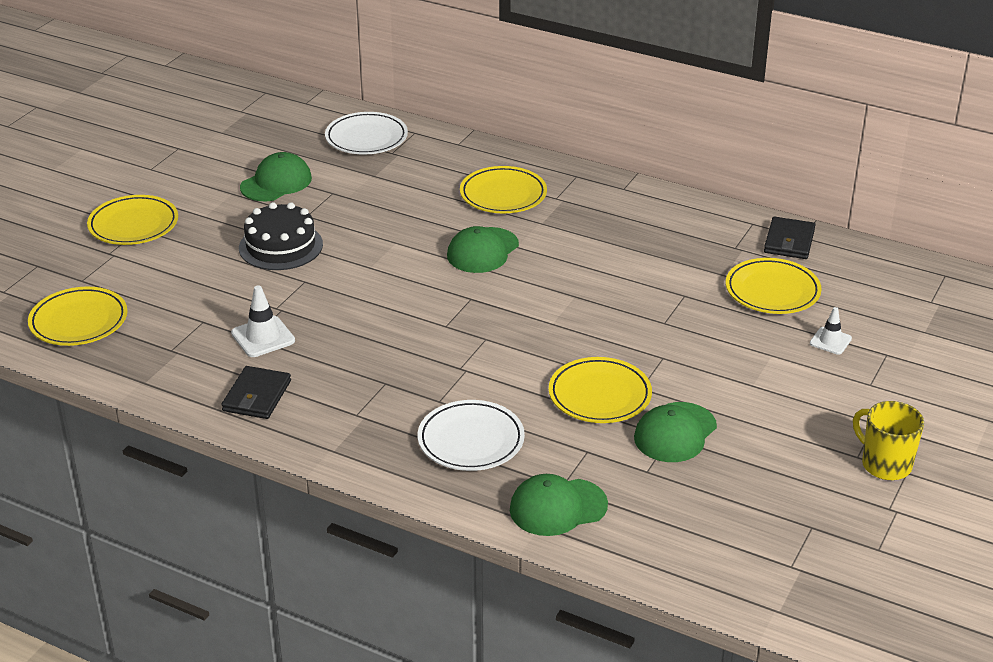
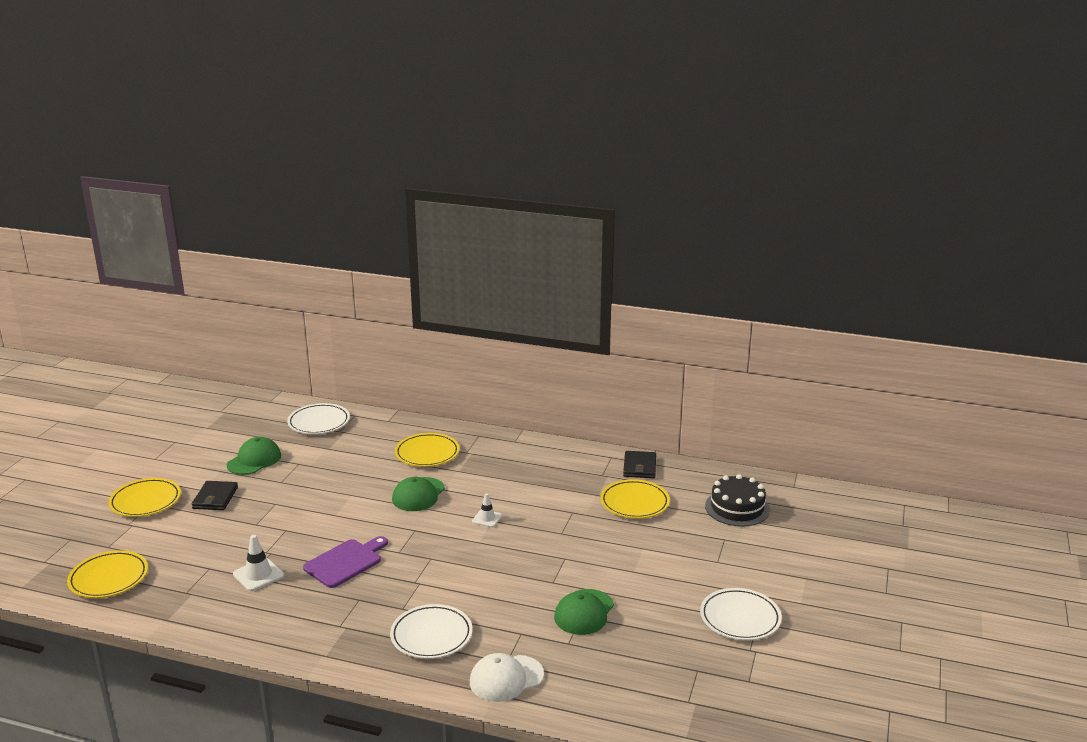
camera: 10 degrees left, 10 degrees down
black wallet [221,366,291,419] -> black wallet moved to [192,481,238,510]
black cake [239,202,323,270] -> black cake moved to [705,474,770,527]
green cap [510,474,608,536] -> white cap [470,653,544,702]
yellow plate [549,357,652,423] -> none
white traffic cone [810,307,852,355] -> white traffic cone moved to [472,493,502,527]
yellow mug [853,401,924,480] -> white plate [700,588,782,640]
none -> purple cutting board [303,536,388,588]

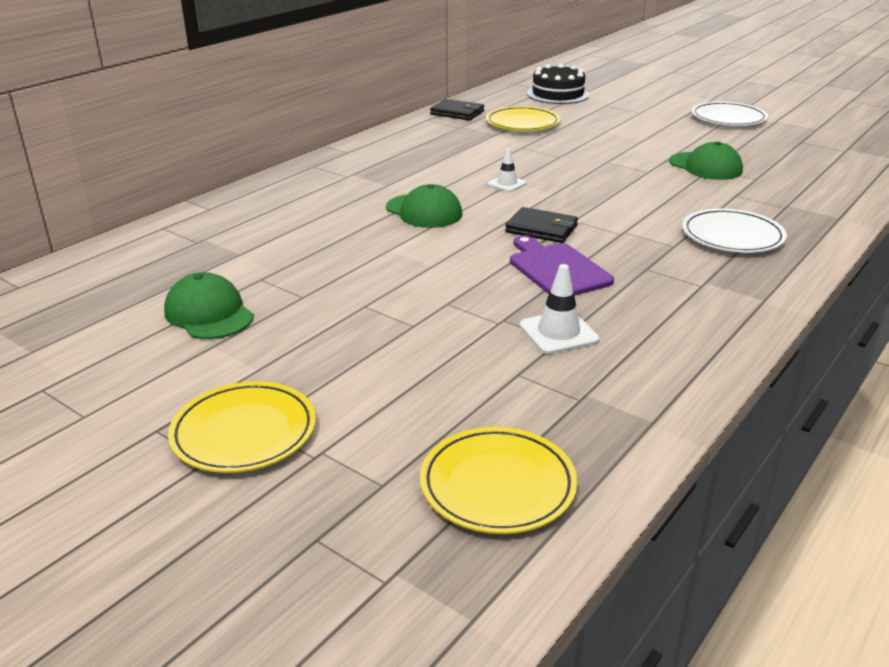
camera: 70 degrees left, 5 degrees up
black wallet [192,481,238,510] -> black wallet moved to [505,207,578,243]
white plate [287,403,350,434] -> none
yellow plate [395,433,460,467] -> none
white cap [470,653,544,702] -> none

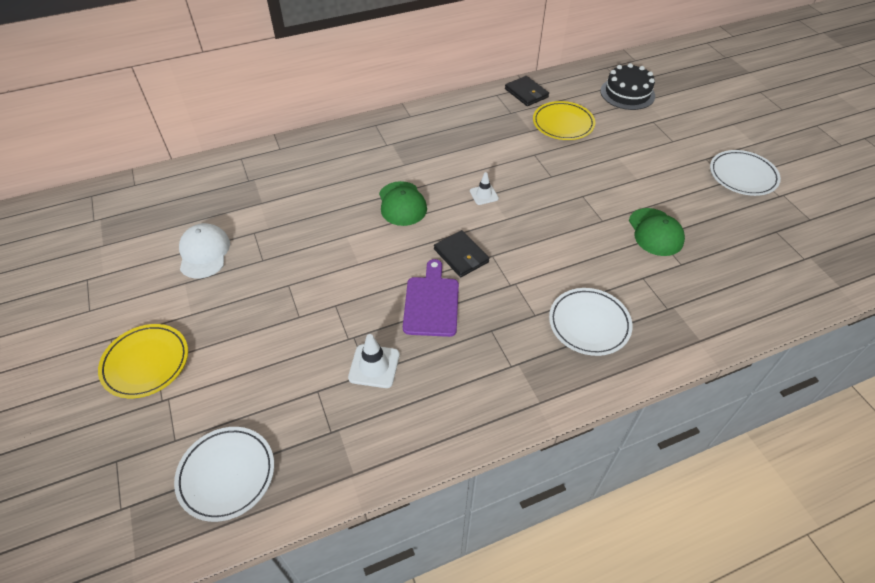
camera: 30 degrees right, 20 degrees up
green cap [164,272,254,339] -> white cap [179,223,230,278]
yellow plate [420,427,578,534] -> white plate [174,427,274,522]

